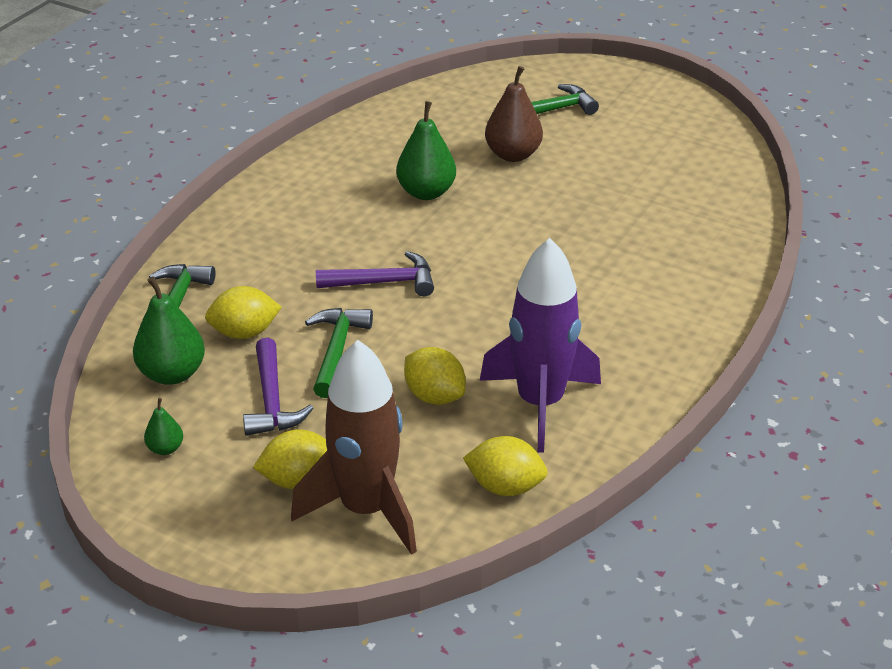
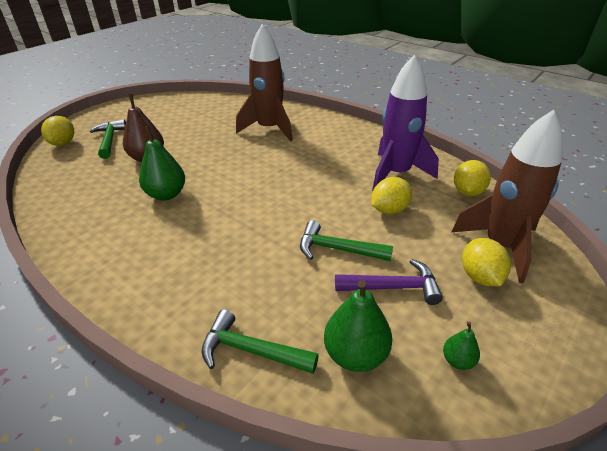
camera: 80 degrees left, 0 degrees up
yellow lemon [205,286,282,339] -> yellow lemon moved to [41,116,74,146]
purple hammer [316,251,434,296] -> none
none -> brown rocket [236,24,293,142]

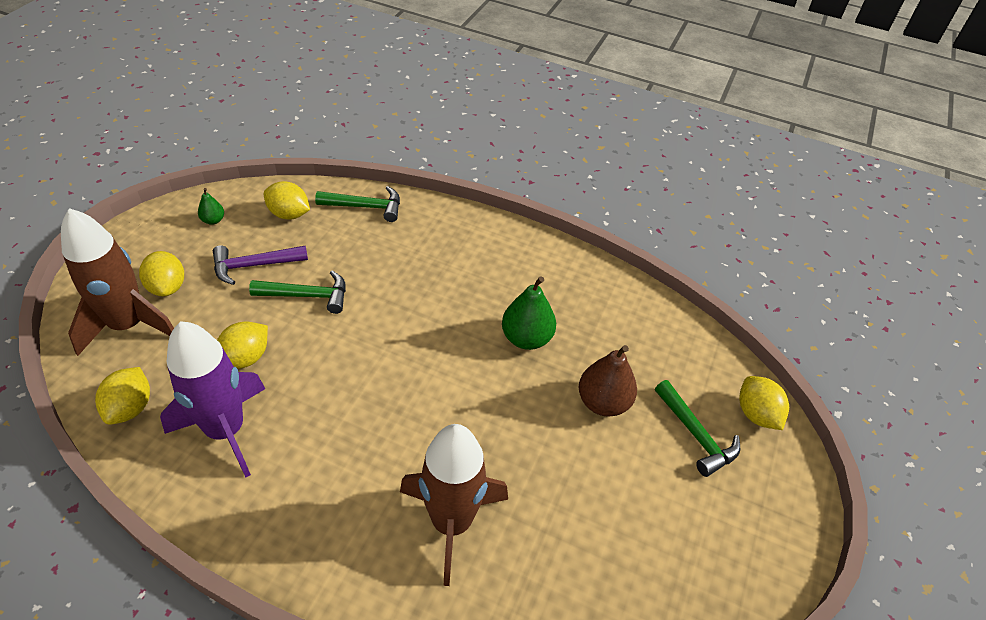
camera: 160 degrees right, 10 degrees up
green pear [324,280,392,372] -> yellow lemon [264,181,310,219]

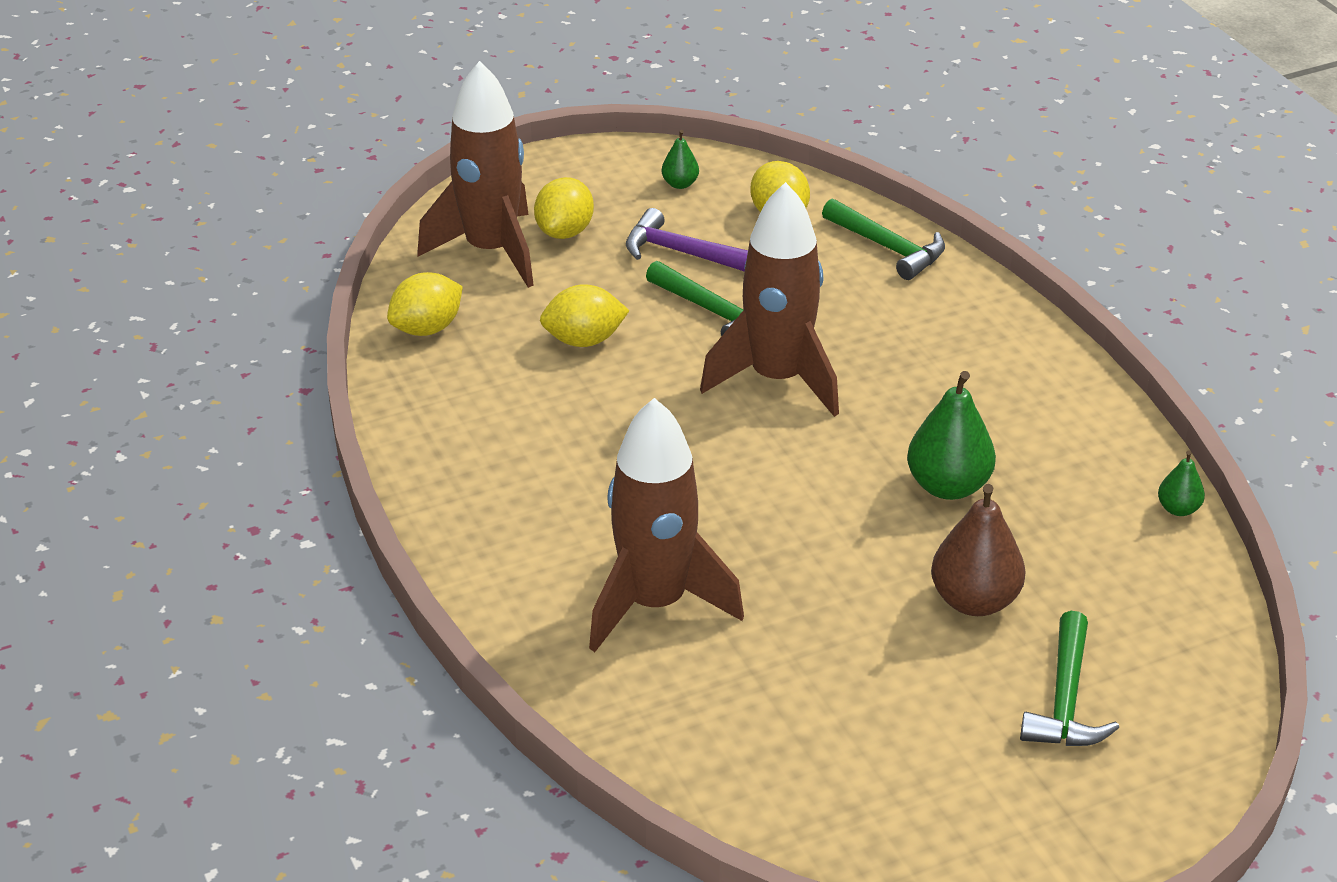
camera: 45 degrees right, 10 degrees down
purple rocket [160,321,265,477] -> none
yellow lemon [739,376,789,430] -> none
none -> brown rocket [700,182,839,417]
none -> green pear [1158,451,1205,516]

